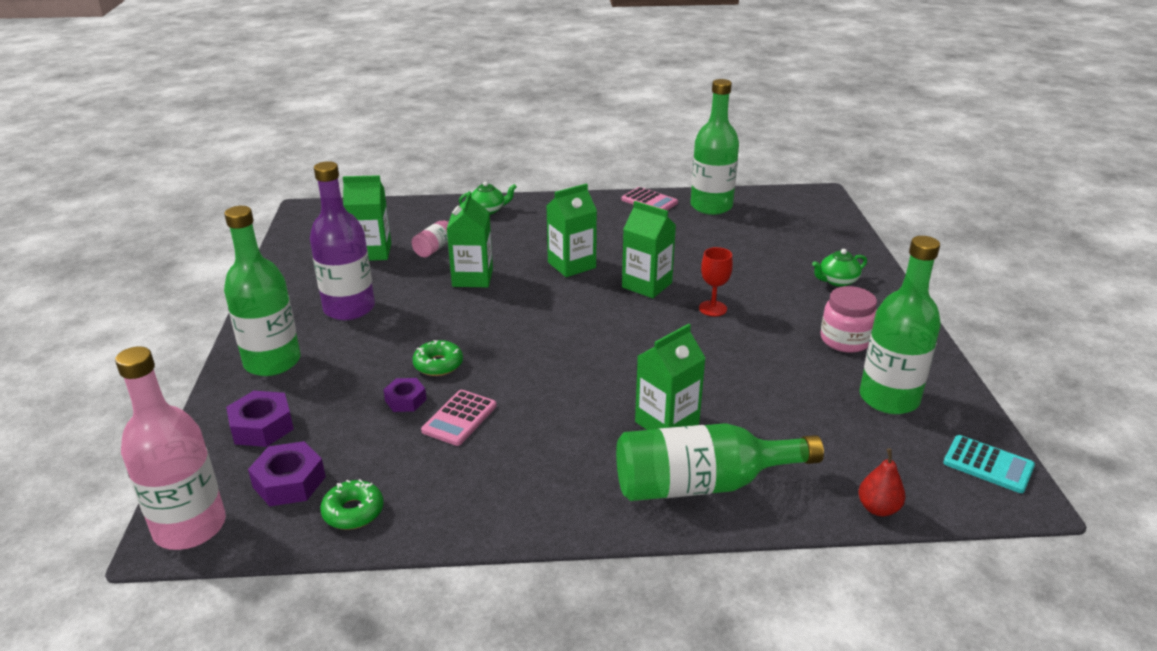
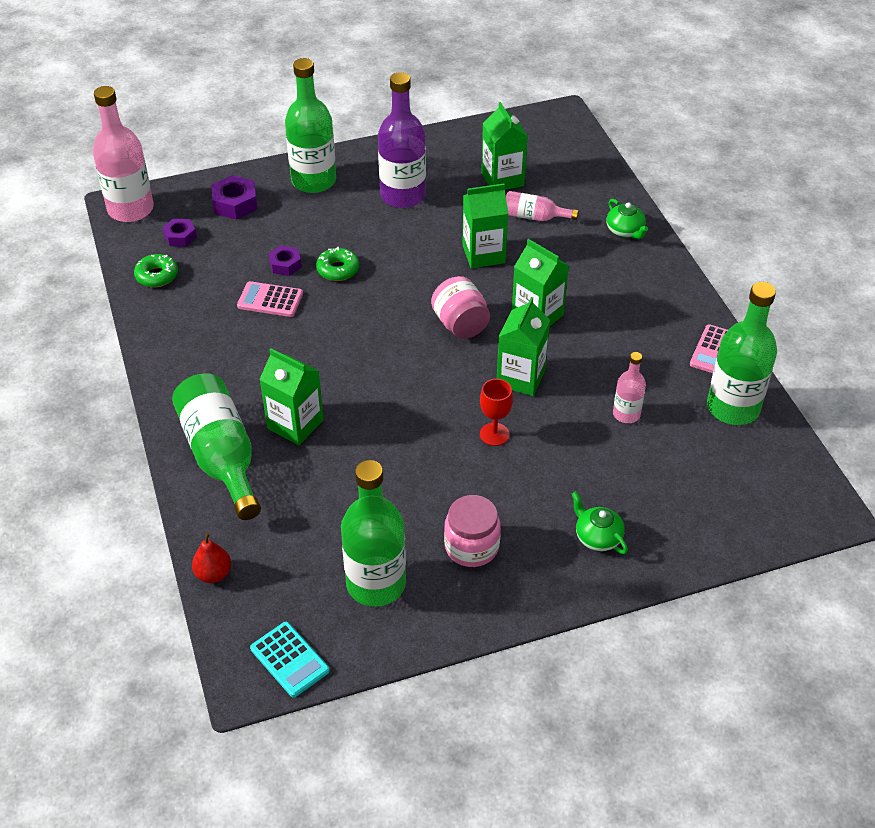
camera: 75 degrees right, 15 degrees up
purple nut [248,441,326,506] -> purple nut [162,219,197,247], size x0.66
turquoise calculator [943,435,1035,493] -> turquoise calculator turned 60 degrees counterclockwise [250,622,330,698]
none -> pink jar [431,276,490,339]
none -> pink bottle [613,352,646,423]

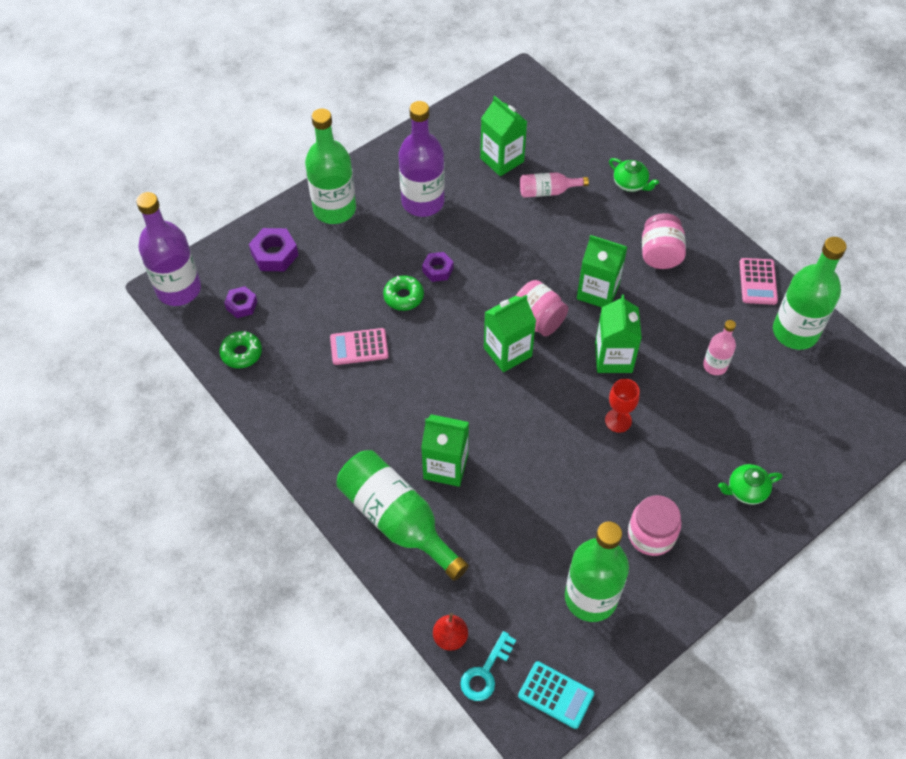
camera: 20 degrees left, 10 degrees up
pink bottle [93,86,154,222] -> purple bottle [136,192,201,306]
purple nut [268,246,302,276] -> purple nut moved to [422,252,454,282]
green carton [462,184,509,268] -> green carton moved to [484,295,536,372]
green teapot [572,491,628,554] -> green teapot turned 45 degrees counterclockwise [718,464,782,505]
none -> turquoise key [460,631,516,701]
none -> pink jar [642,213,686,269]

